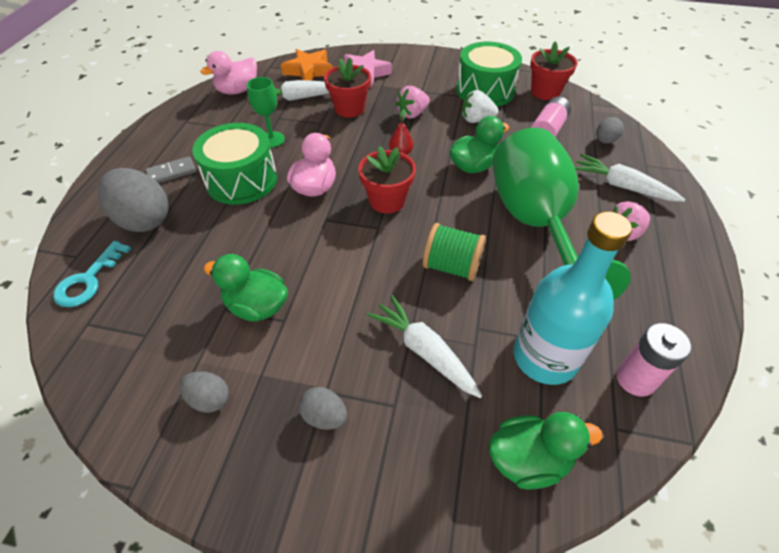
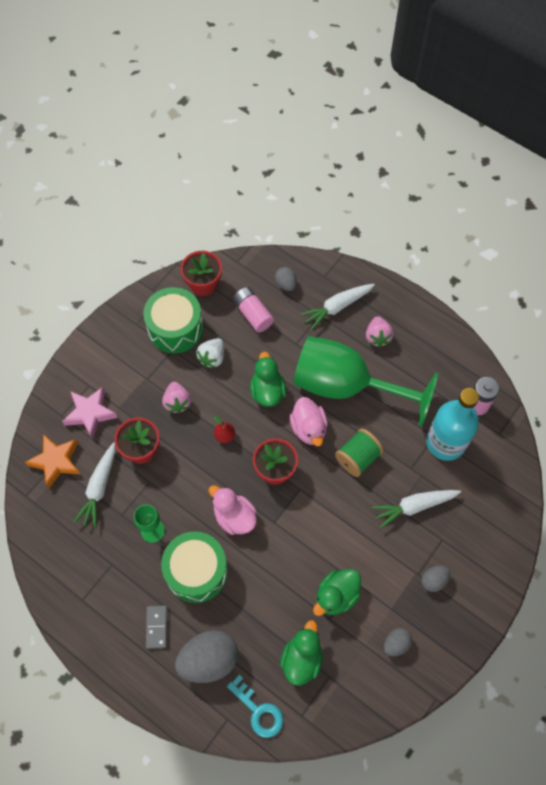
camera: 65 degrees left, 15 degrees up
pink duck [200,51,257,94] -> pink duck moved to [289,397,328,446]
green duck [489,412,603,490] -> green duck moved to [280,620,323,686]

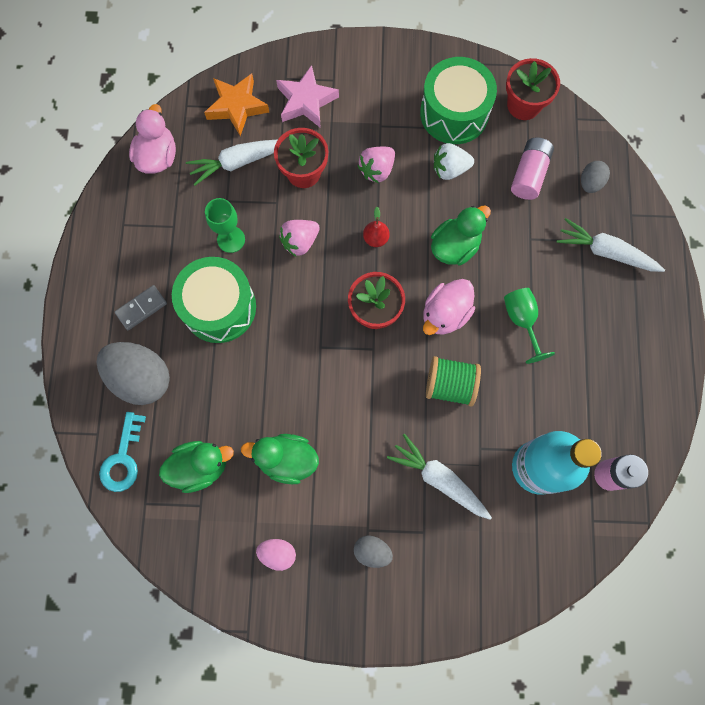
camera: 55 degrees right, 10 degrees up
pink duck [209,485,257,535] -> pink duck moved to [129,104,176,174]
green goblet [293,336,438,427] -> green goblet [504,288,555,364], size x0.41
pink strawberry [366,316,394,347] -> pink strawberry moved to [279,220,320,256]
grey egg [384,628,412,656] -> pink egg [256,539,296,571]

